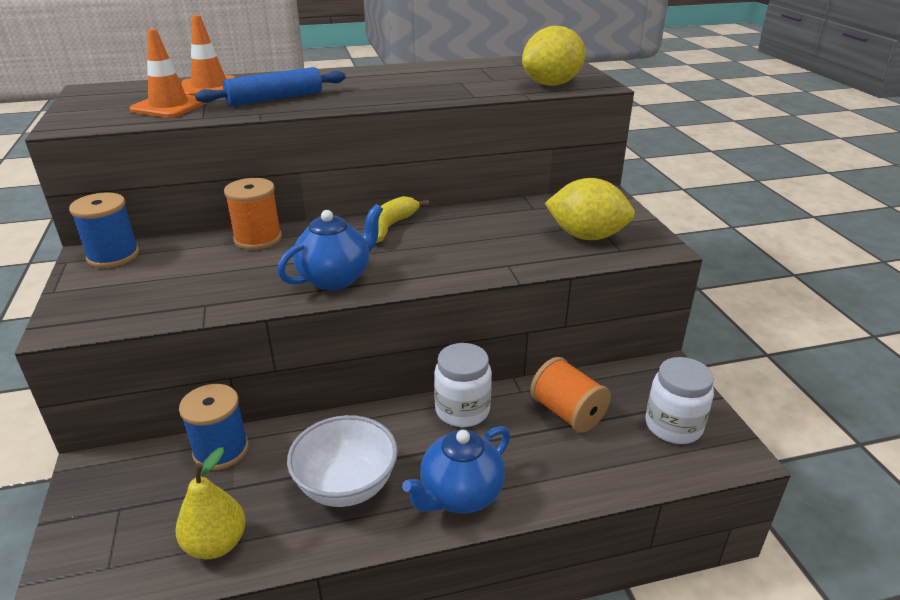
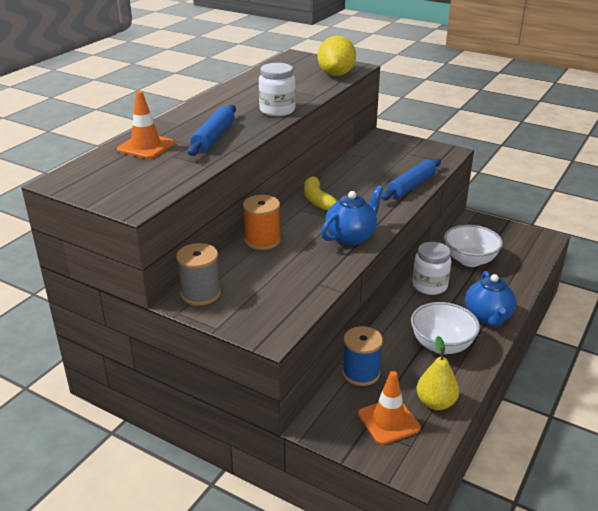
camera: 45 degrees left, 0 degrees up
blue spool [69,192,139,268] -> grey spool [176,243,221,306]
orange traffic cone [130,29,206,118] -> orange traffic cone moved to [358,371,421,445]
blue teapot [277,204,383,290] -> blue teapot turned 45 degrees clockwise [321,186,383,245]
orange spool [530,357,611,433] -> white bowl [444,225,503,267]
yellow lemon [545,178,635,240] -> none
white jar [645,357,714,444] -> white jar moved to [259,63,296,116]
none -> blue rolling pin [381,158,441,201]

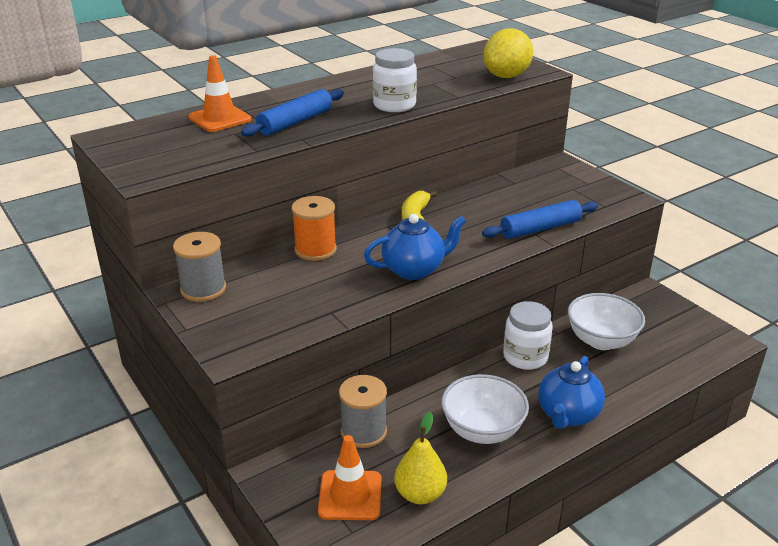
camera: 25 degrees right, 0 degrees up
blue spool [342,326,383,386] -> grey spool [339,375,387,448]

